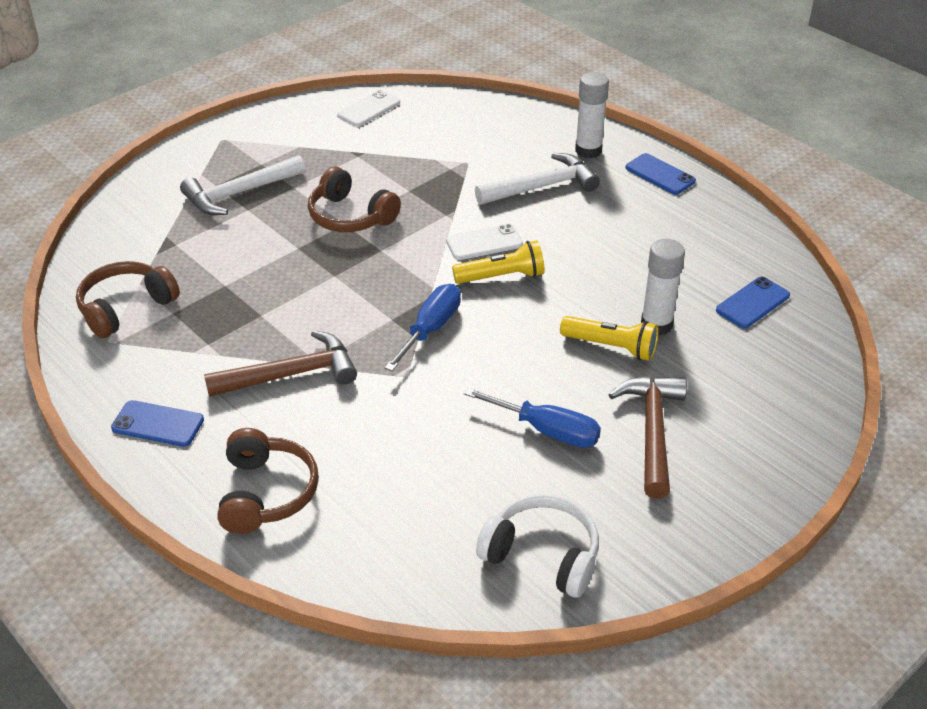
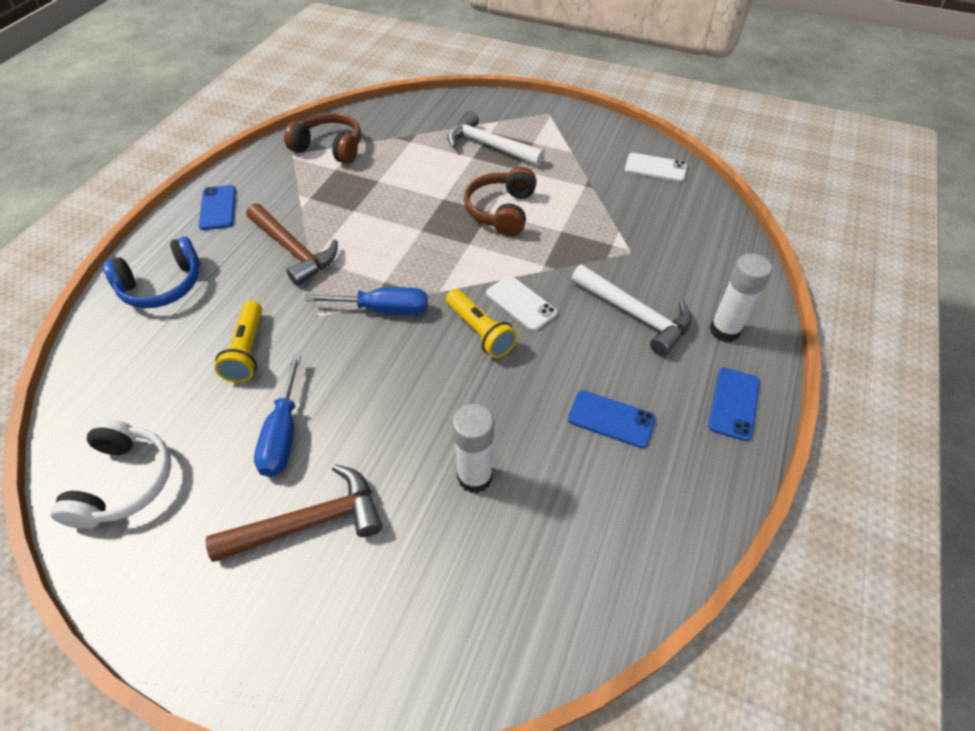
camera: 65 degrees right, 10 degrees up
brown headphones [217,428,319,534] -> blue headphones [103,237,200,308]
yellow flashlight [560,316,658,361] -> yellow flashlight moved to [215,301,262,383]
blue phone [716,277,790,328] -> blue phone moved to [568,390,656,448]

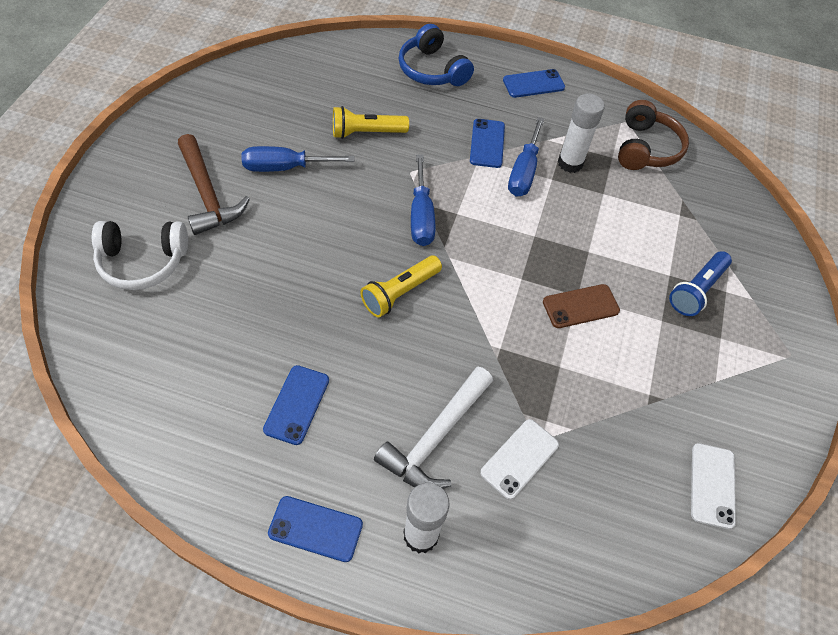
camera: 80 degrees right, 5 degrees up
white headphones [50,418,171,529] -> white headphones moved to [92,221,188,290]
brown hammer [247,203,338,286] -> blue phone [470,119,505,168]
white hammer [447,111,545,166] -> blue flashlight [669,251,732,316]
white glue stick [452,404,494,493] -> white glue stick moved to [558,94,605,173]
brown headphones [464,167,537,237] -> brown phone [543,284,620,328]
white phone [486,276,558,331] -> white phone moved to [480,419,559,500]
none -> blue screwdriver [508,117,544,197]

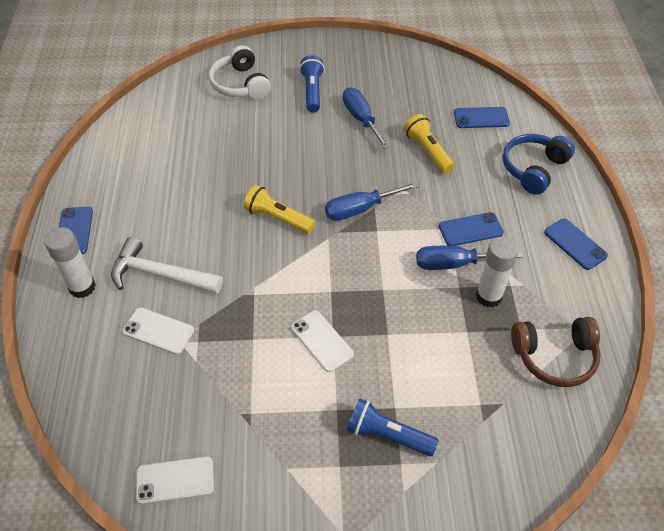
camera: 75 degrees right, 5 degrees down
brown hammer [178,134,250,235] -> blue flashlight [299,55,325,113]
blue phone [263,365,329,445] -> blue phone moved to [454,107,510,128]
brown phone [543,284,620,328] -> white phone [291,310,354,372]

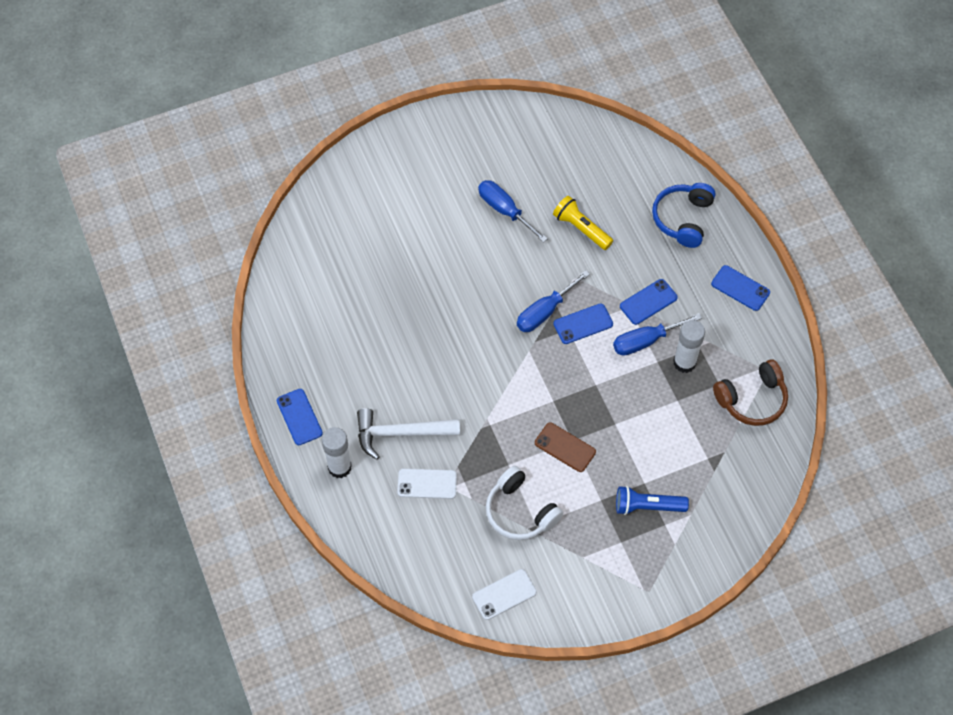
camera: 20 degrees left, 10 degrees up
white headphones [209,45,271,100] -> white headphones moved to [486,466,563,540]
yellow flashlight [244,185,315,234] -> none
white phone [291,310,354,372] -> brown phone [535,423,596,472]
blue flashlight [299,55,325,113] -> none
blue phone [454,107,510,128] -> blue phone moved to [553,303,613,344]

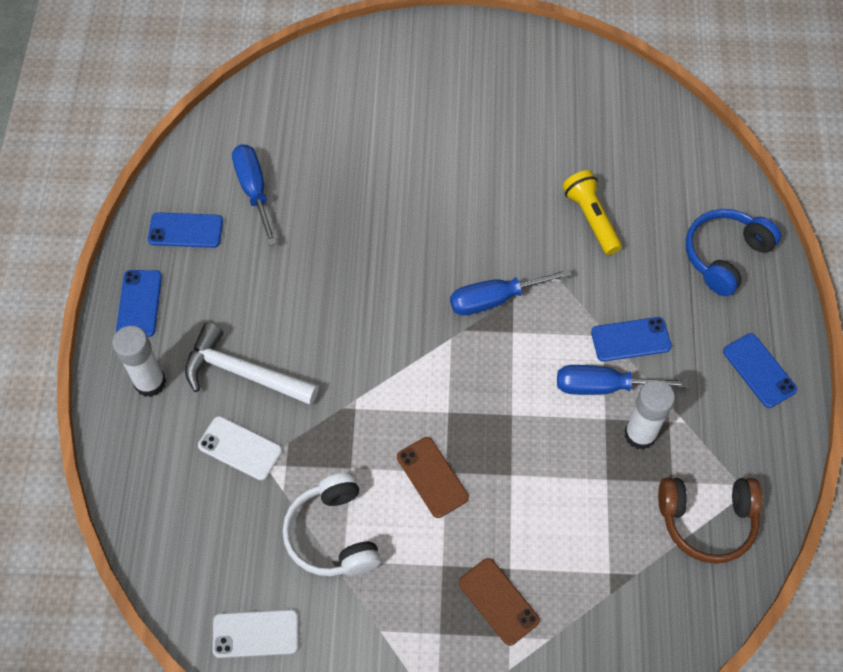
camera: 25 degrees right, 0 degrees up
blue screwdriver [478,180,548,243] -> blue screwdriver moved to [232,144,277,246]
blue phone [553,303,613,344] -> blue phone moved to [148,212,223,248]
blue flashlight [616,486,689,515] -> brown phone [459,558,540,646]

